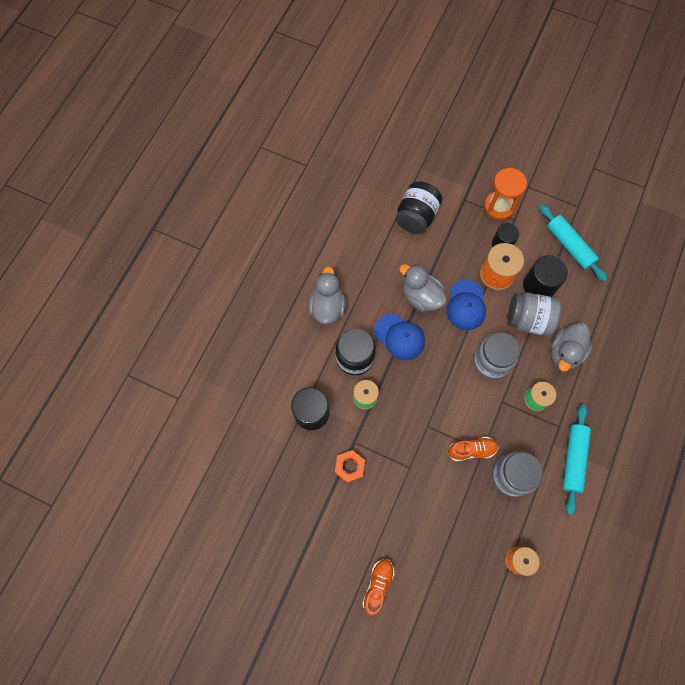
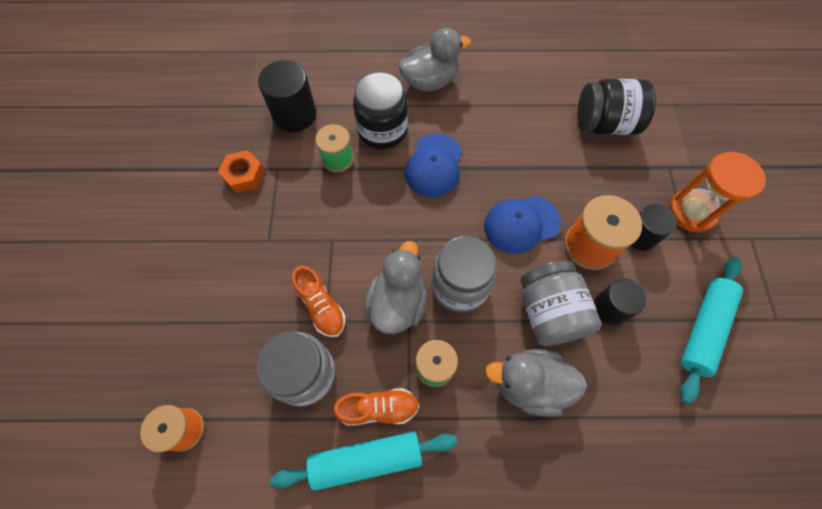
camera: 65 degrees right, 5 degrees down
orange shoe [362,559,395,616] -> orange shoe moved to [333,388,419,426]
grey duck [399,264,447,312] -> grey duck moved to [364,241,427,334]
black cylinder [523,255,568,297] -> black cylinder [594,279,647,325], size x0.66

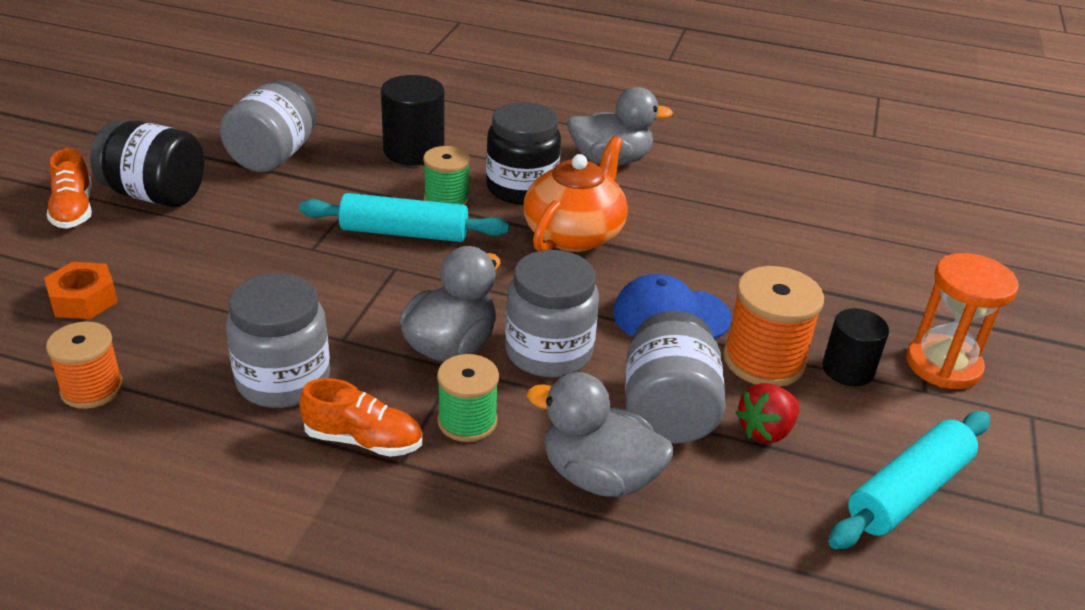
camera: 15 degrees right, 30 degrees down
orange nut [218,150,265,193] -> orange nut moved to [44,262,118,319]
turquoise rolling pin [270,431,457,491] -> turquoise rolling pin moved to [299,193,509,242]
orange shoe [292,266,346,337] -> orange shoe moved to [47,148,92,229]
blue cap [405,133,462,197] -> orange teapot [523,136,628,252]
black jar [578,79,656,135] -> black jar moved to [90,121,205,207]
black cylinder [594,279,647,325] -> red strawberry [736,383,799,443]
none -> grey jar [220,80,317,172]

